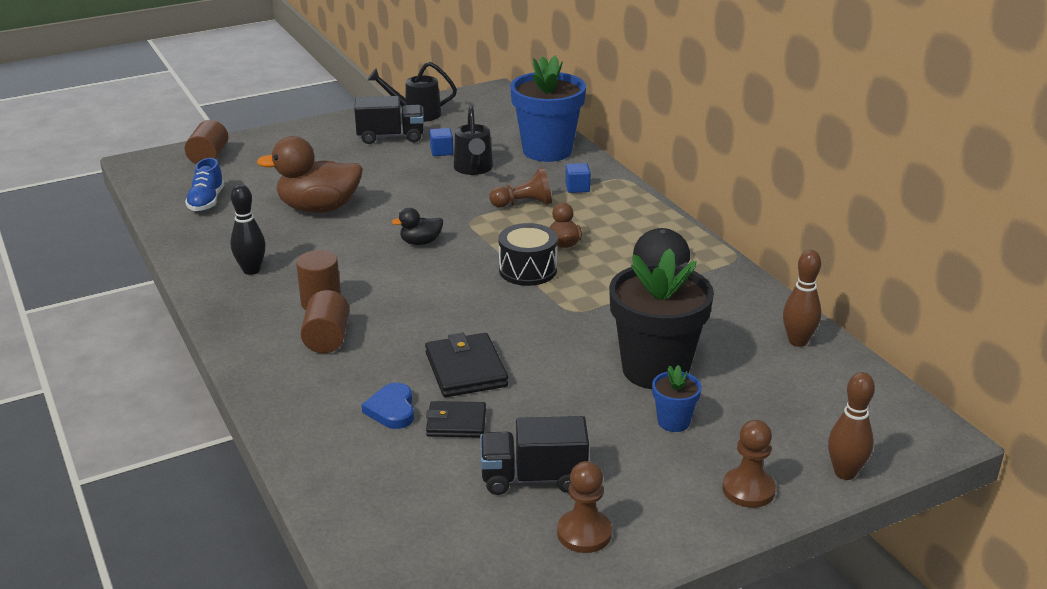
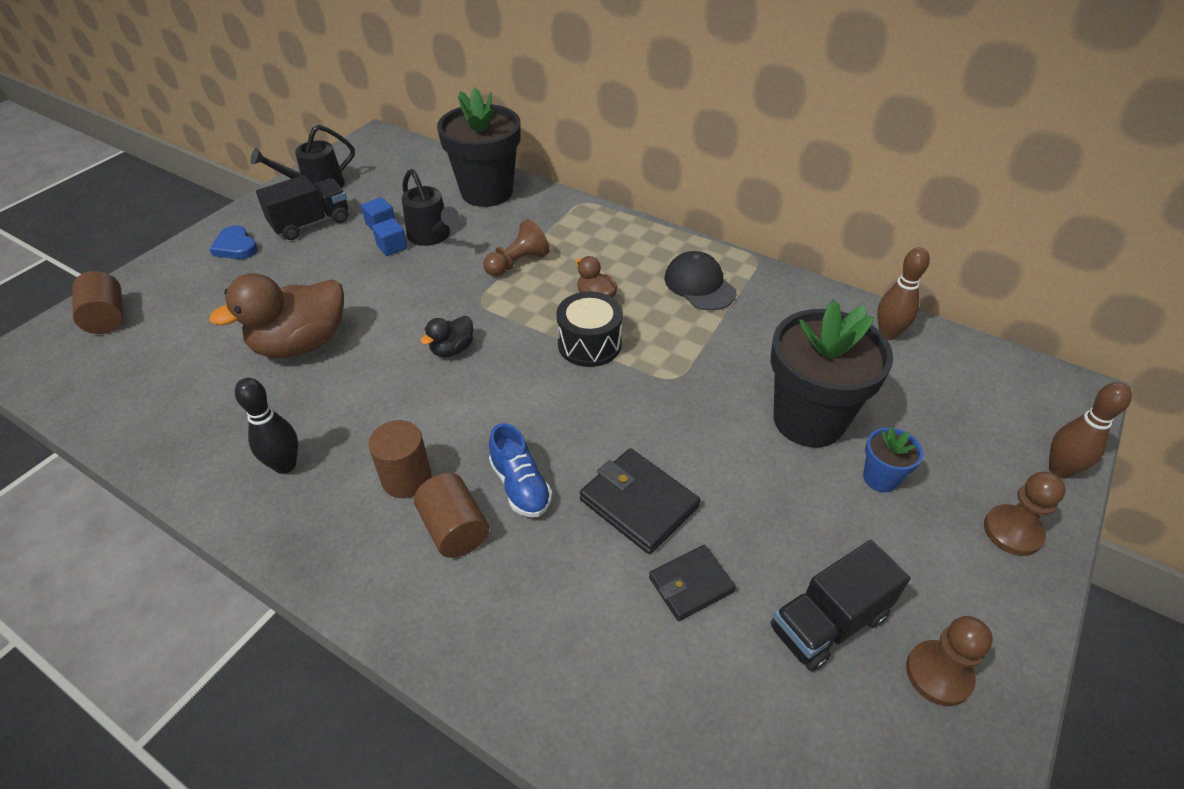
camera: 30 degrees left, 15 degrees up
blue shoe [185,158,224,211] -> blue shoe moved to [489,423,552,517]
blue heart [362,383,414,429] -> blue heart moved to [209,225,258,259]
blue flower pot [510,56,586,162] -> black flower pot [437,87,521,207]
blue cube [565,163,591,193] -> blue cube moved to [372,218,408,256]

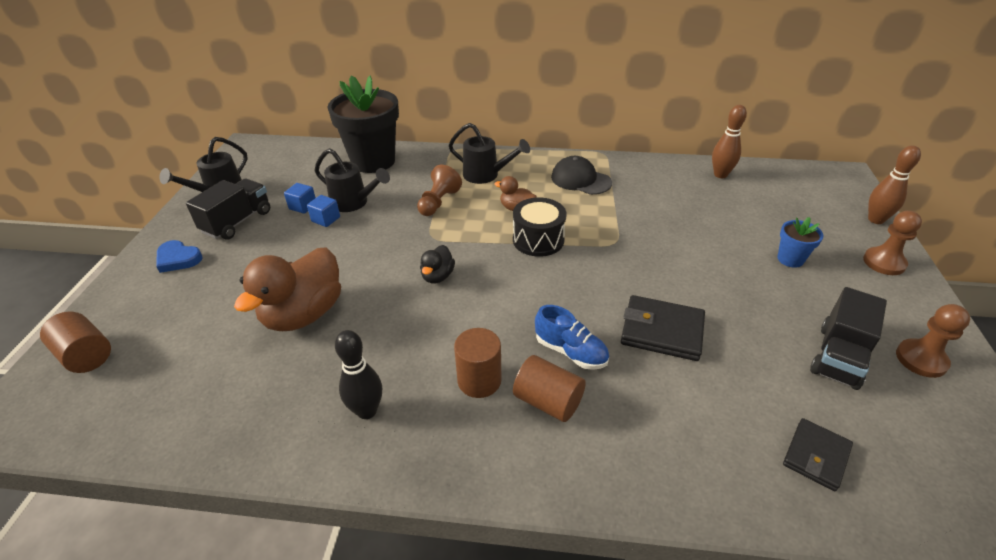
camera: 25 degrees left, 5 degrees down
black wallet [649,545,736,621] -> black wallet moved to [783,418,853,491]
black flower pot [771,300,893,448] -> none
none -> black watering can [449,123,530,184]

